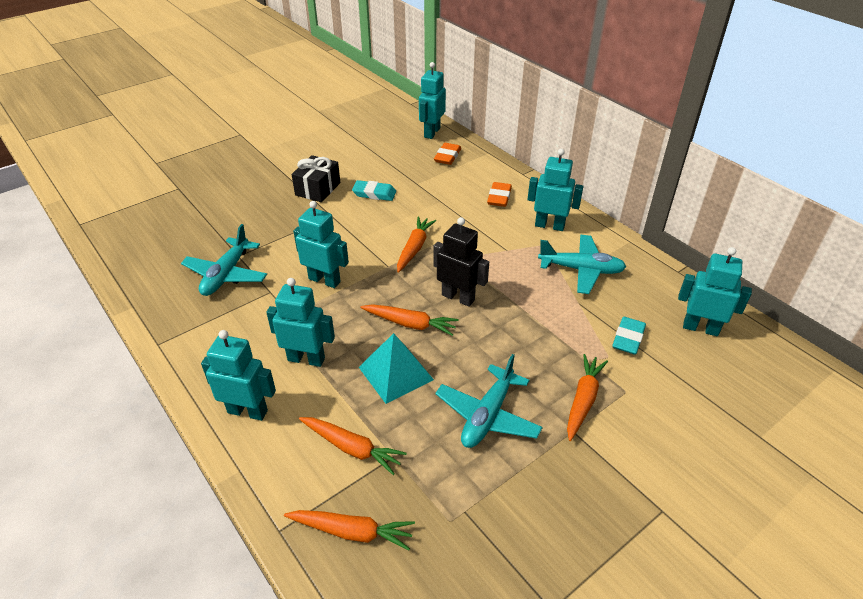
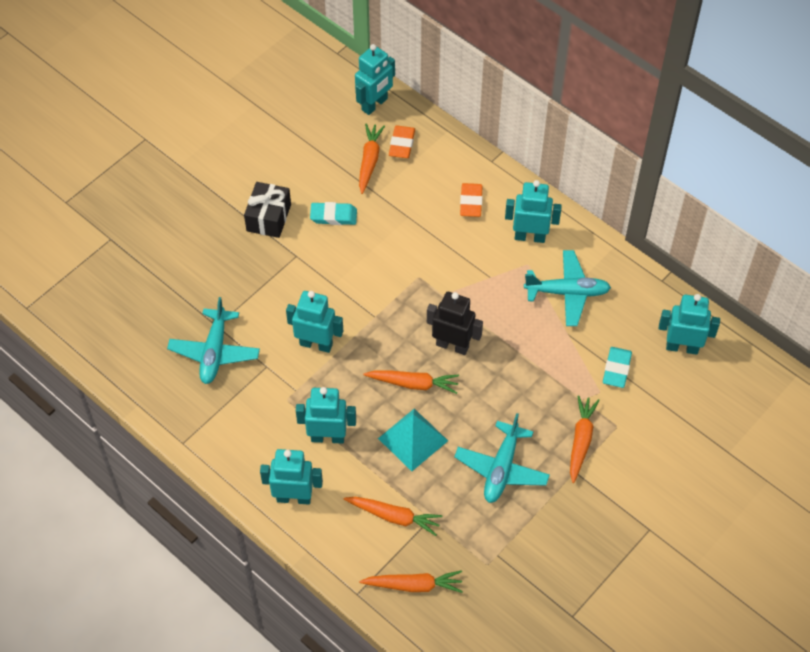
camera: 10 degrees left, 15 degrees up
orange carrot [397,216,436,273] -> orange carrot moved to [359,124,385,194]
turquoise robot [419,62,446,139] -> turquoise robot turned 150 degrees counterclockwise [355,44,395,115]

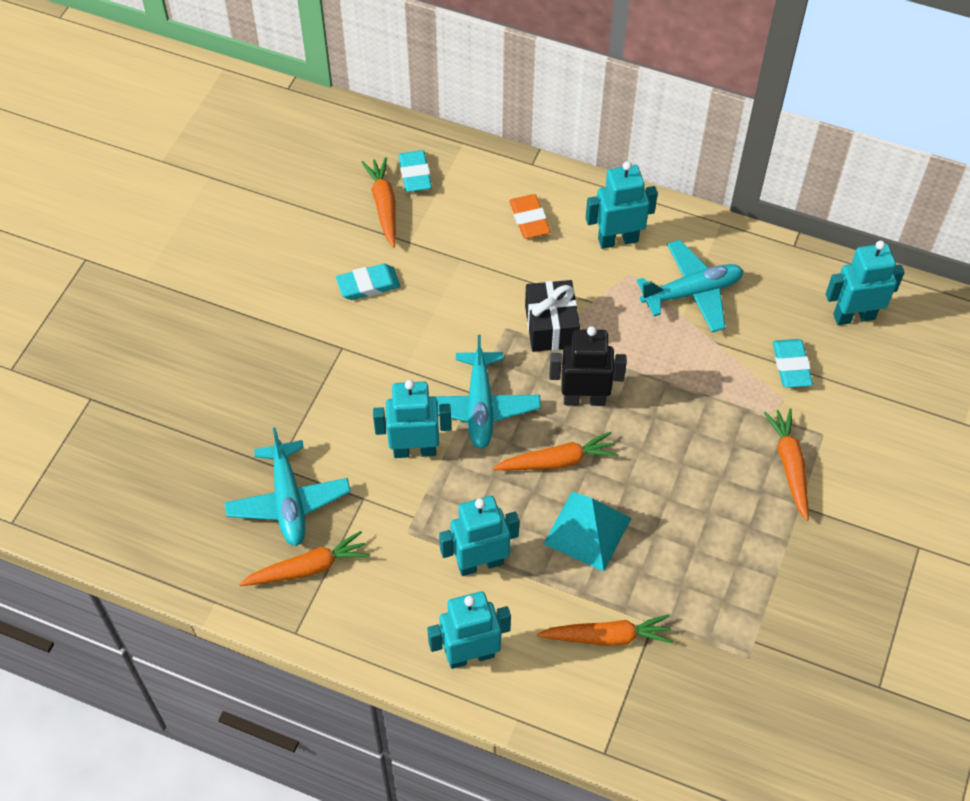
camera: 20 degrees left, 0 degrees up
black gift [244,182,291,238] -> black gift moved to [525,280,580,352]
turquoise robot [355,44,395,115] -> none
orange carrot [359,570,463,593] -> orange carrot moved to [239,531,370,586]
orange eraser [389,125,415,158] -> turquoise eraser [398,150,432,192]
turquoise plane [454,413,550,503] -> turquoise plane moved to [429,335,541,449]

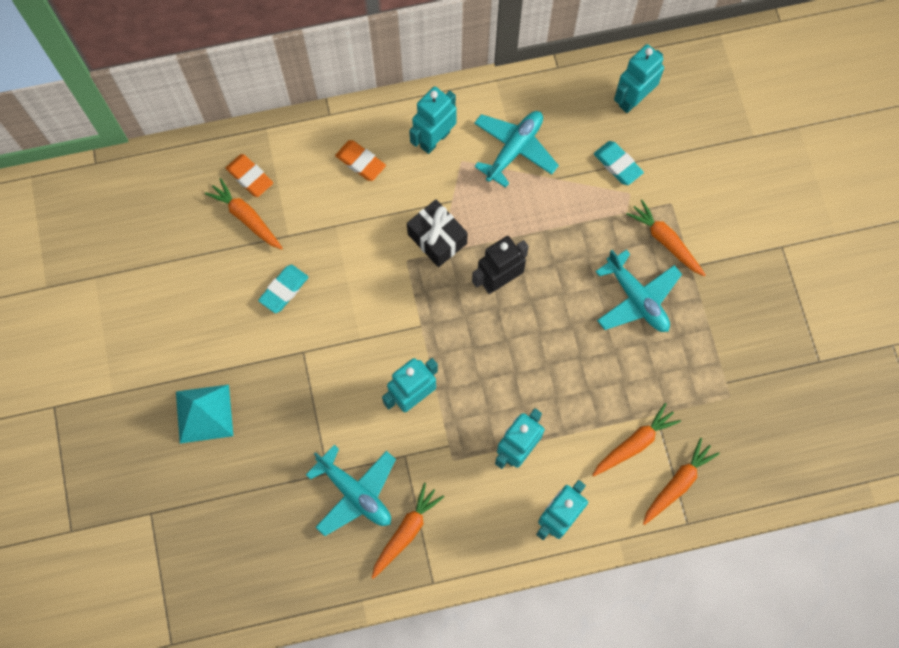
camera: 35 degrees left, 15 degrees up
turquoise eraser [398,150,432,192] -> orange eraser [226,154,273,197]
turquoise plane [429,335,541,449] -> turquoise plane moved to [595,249,682,332]
orange carrot [493,432,619,471] -> orange carrot moved to [643,438,720,525]
turquoise pyramid [544,492,631,572] -> turquoise pyramid moved to [176,384,233,443]

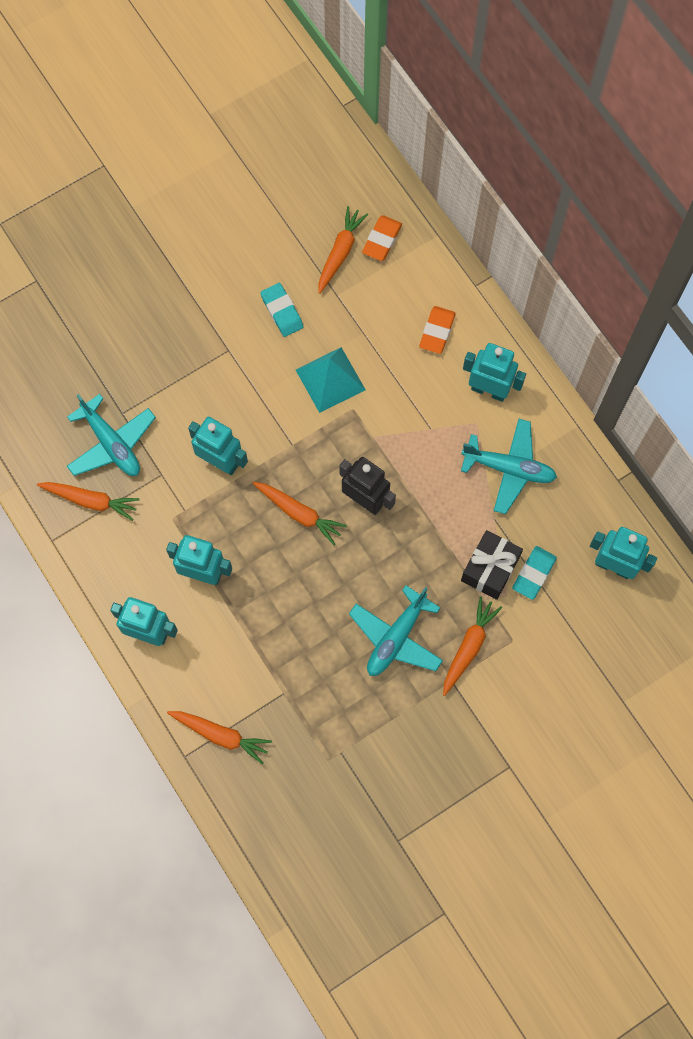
camera: 70 degrees right, 0 degrees up
turquoise pyramid [176,384,233,443] -> turquoise pyramid moved to [296,347,366,413]
turquoise eraser [258,265,309,313] -> turquoise eraser turned 45 degrees clockwise [260,283,304,337]
turquoise plane [306,445,396,536] -> turquoise plane turned 60 degrees counterclockwise [67,394,156,476]
black gift [407,199,468,267] -> black gift moved to [461,530,523,600]
orange carrot [592,403,681,477] -> orange carrot moved to [253,482,347,545]

